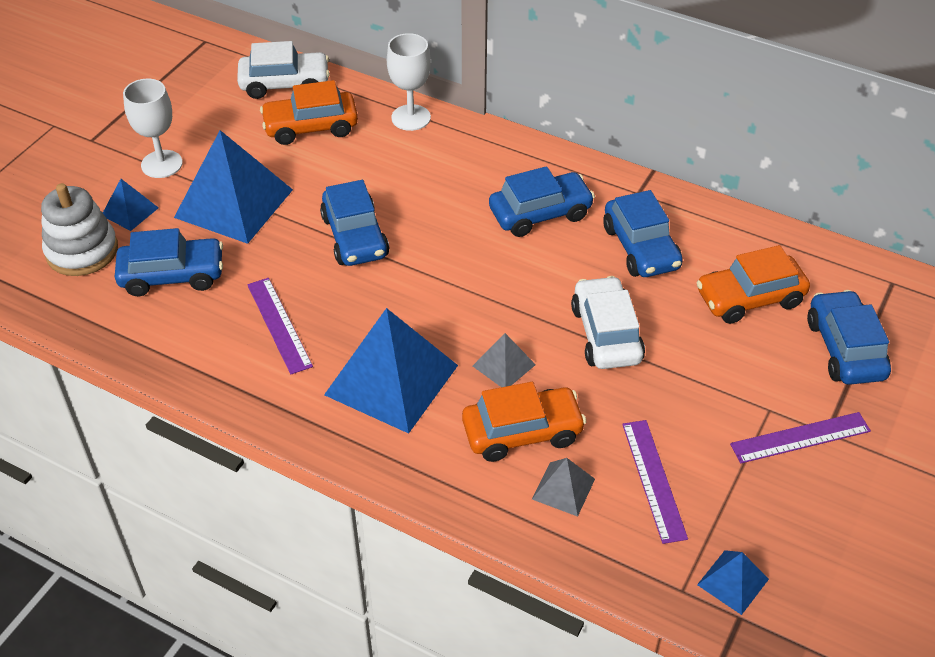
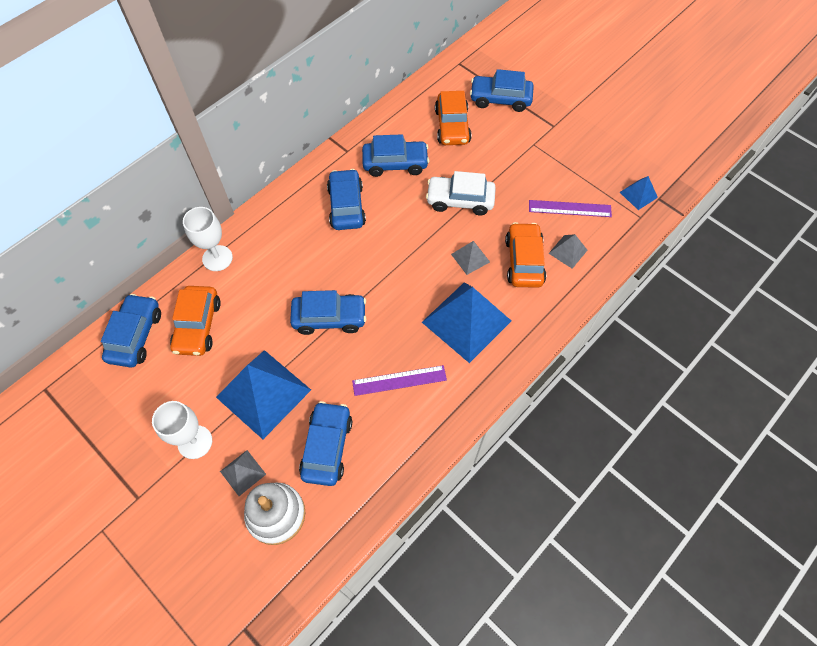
camera: 75 degrees left, 15 degrees up
blue pyramid [103,179,159,231] -> grey pyramid [220,450,266,496]
white car [237,41,330,99] -> blue car [101,294,161,367]
purple ruler [730,412,871,463] -> none

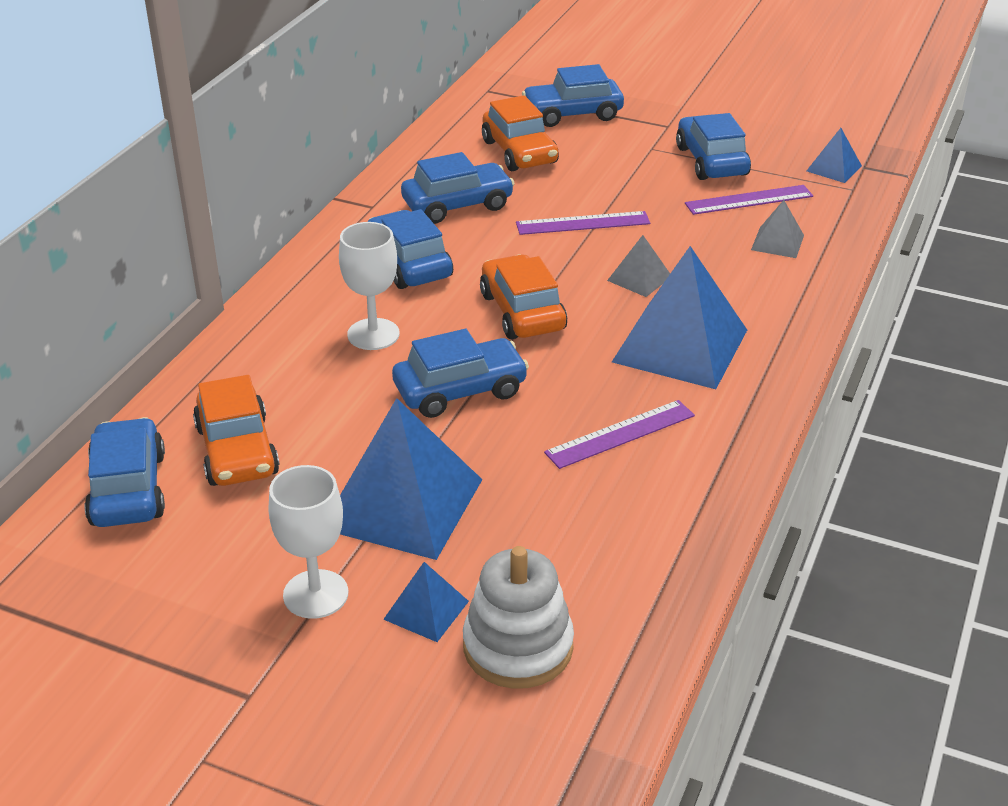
camera: 20 degrees left, 25 degrees down
white goblet [183,207,233,271] -> white goblet moved to [339,222,399,350]
grey pyramid [220,450,266,496] -> blue pyramid [383,562,469,642]
blue car [299,401,352,486] -> blue car moved to [676,113,751,180]
white car [426,171,496,215] -> purple ruler [516,211,650,235]
orange car [505,222,546,288] -> orange car moved to [480,254,567,339]

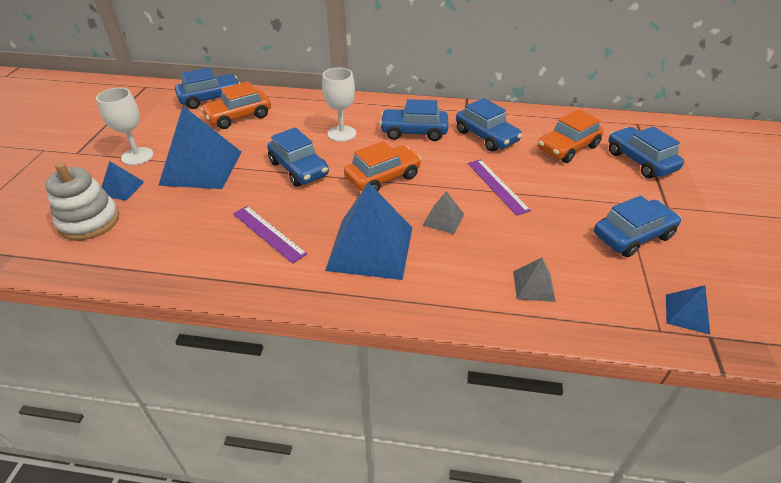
camera: 75 degrees right, 5 degrees up
blue car [368,209,453,289] -> blue car turned 135 degrees counterclockwise [379,99,448,141]
purple ruler [685,185,813,215] -> none

